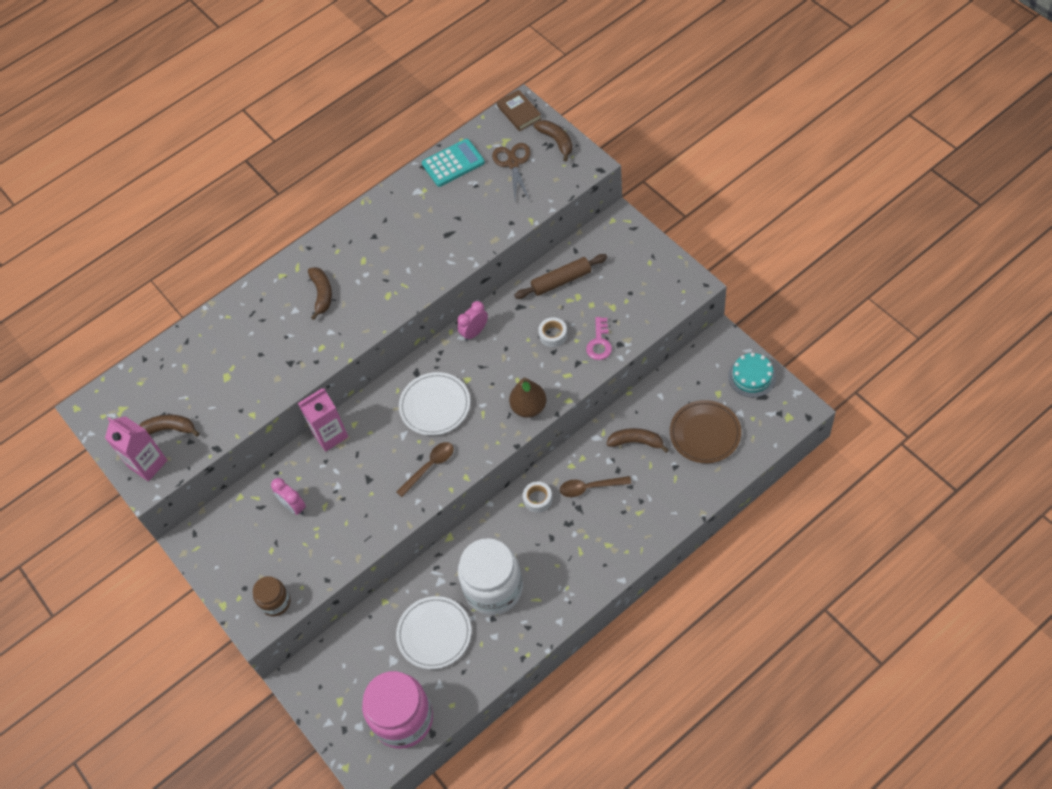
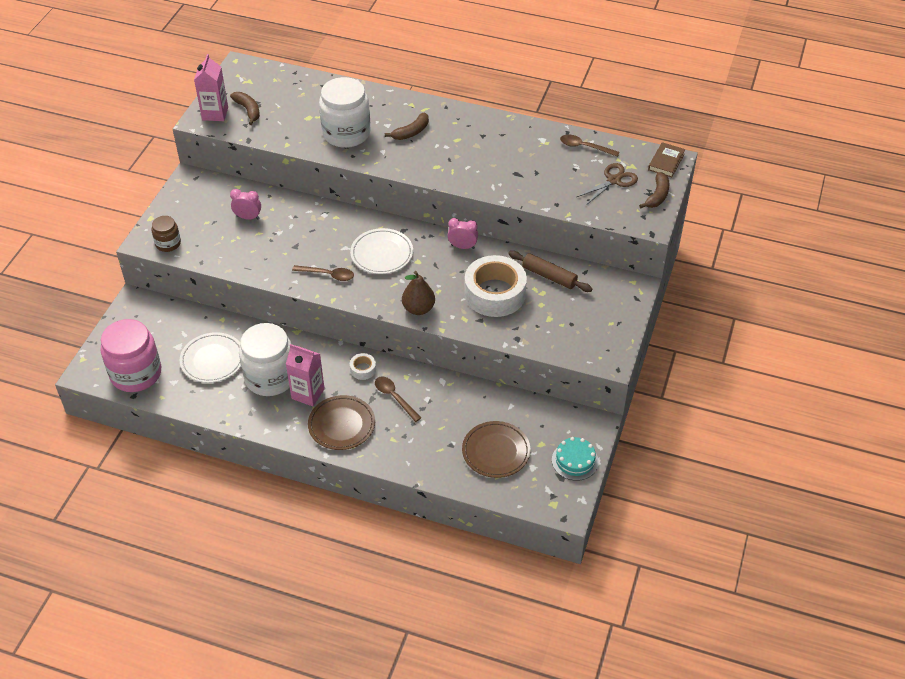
camera: 50 degrees right, 10 degrees down
pink clock [271,478,306,515] -> pink clock turned 90 degrees clockwise [230,189,261,220]
pink carton [298,388,348,451] -> pink carton moved to [286,344,325,406]
turquoise calculator [422,139,485,187] -> brown spoon [560,135,620,157]
white tape [538,317,567,347] -> white tape [464,255,527,317], size x2.36
pink key [586,317,612,360] -> none
brown banana [607,428,669,453] -> none
none -> brown plate [308,395,375,450]
none -> white jar [319,77,371,148]

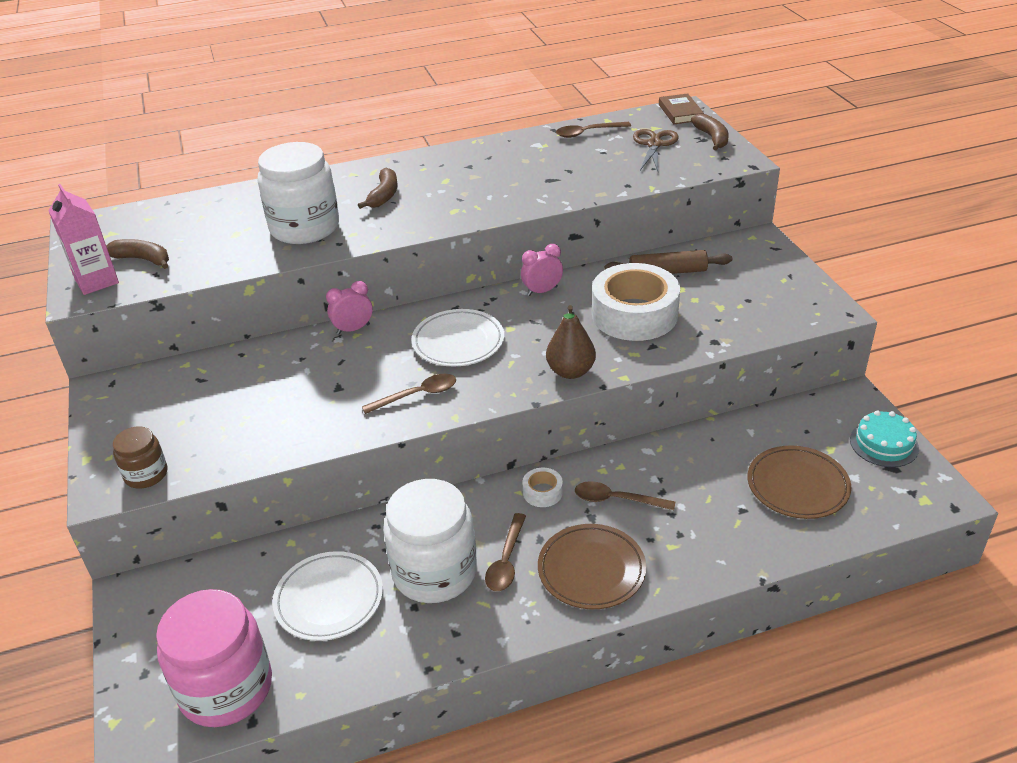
camera: 35 degrees left, 10 degrees down
pink clock [230,189,261,220] -> pink clock moved to [326,281,373,335]
pink carton [286,344,325,406] -> brown spoon [485,513,526,591]

